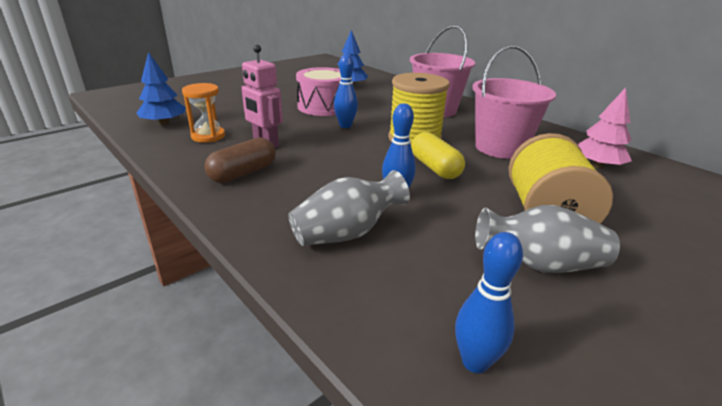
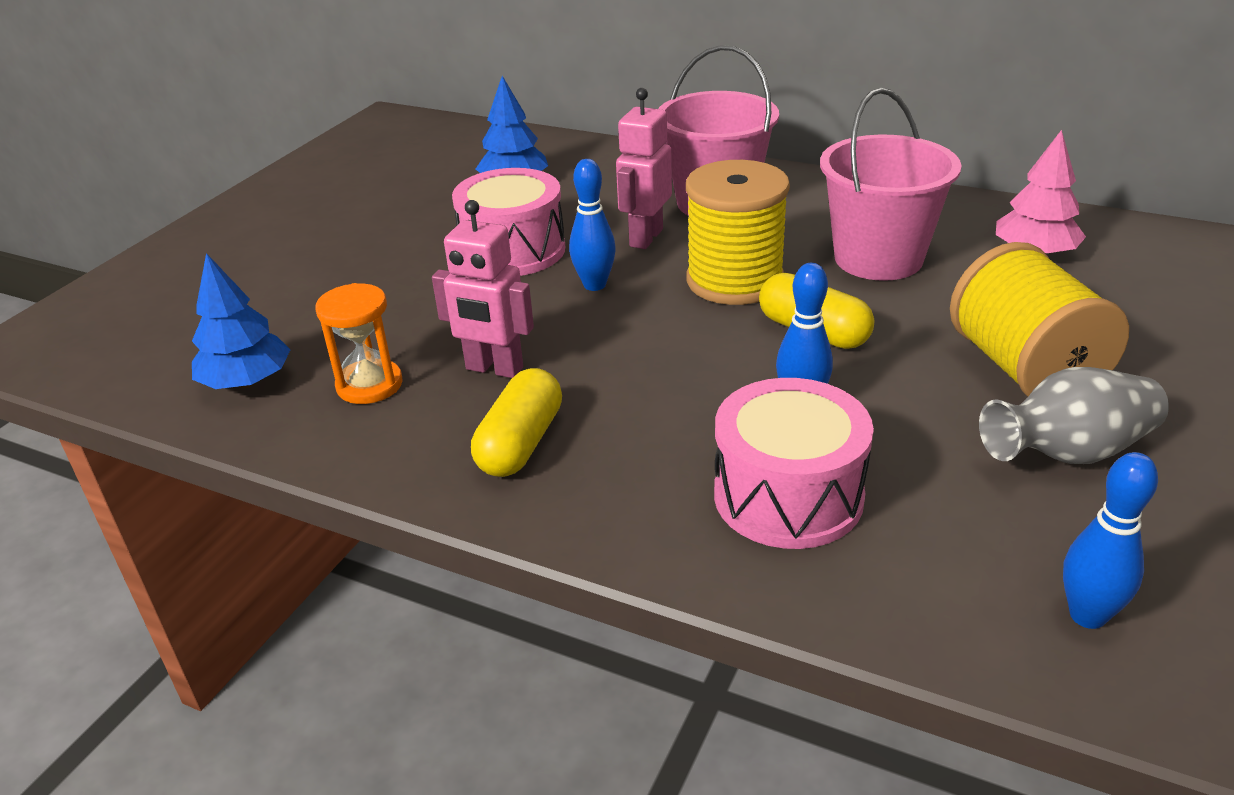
camera: 20 degrees left, 5 degrees up
brown capsule [204,137,276,183] -> yellow capsule [471,368,562,477]
grey vase [288,170,410,246] -> pink drum [714,378,874,549]
none -> pink robot [616,88,672,249]

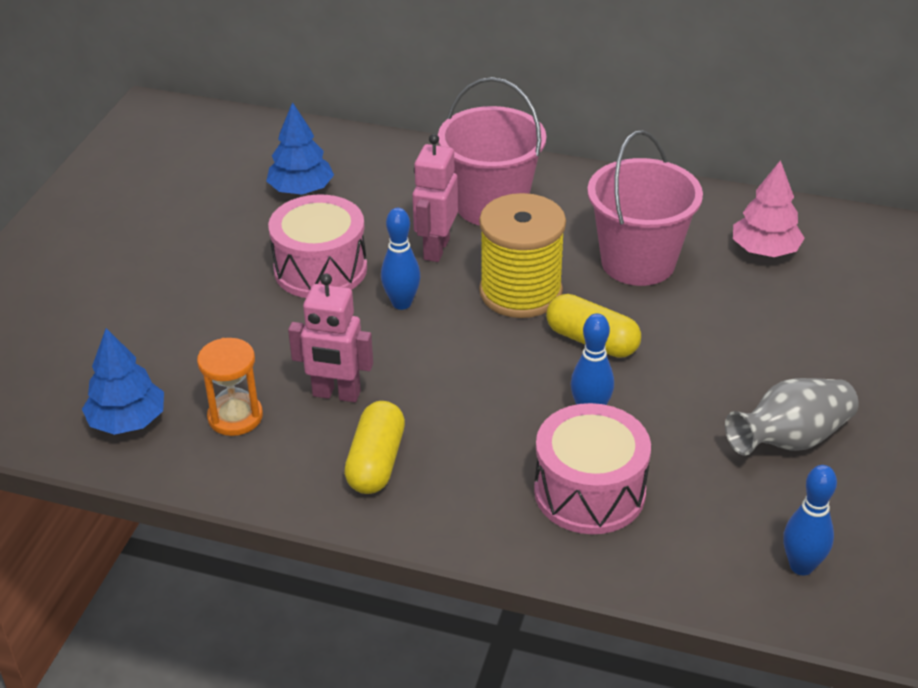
camera: 10 degrees left, 5 degrees up
yellow spool [950,242,1129,396] -> none

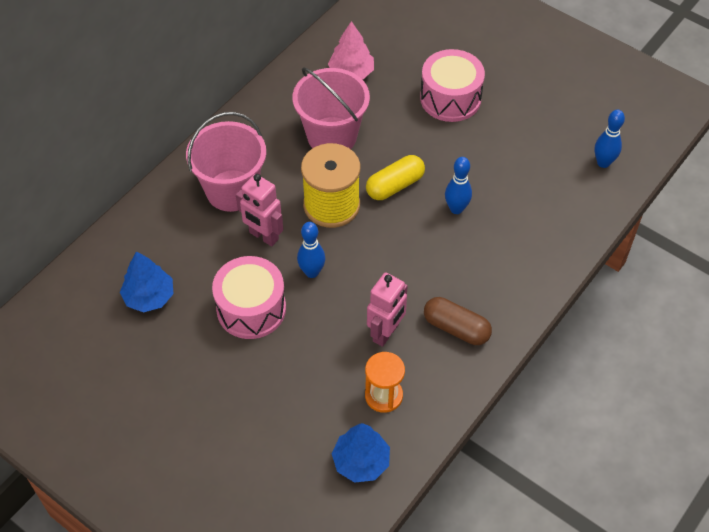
camera: 70 degrees left, 15 degrees up
yellow capsule [344,401,405,494] -> brown capsule [424,297,492,345]
pink drum [534,403,651,534] -> pink drum moved to [420,49,485,122]
grey vase [725,378,859,456] -> none

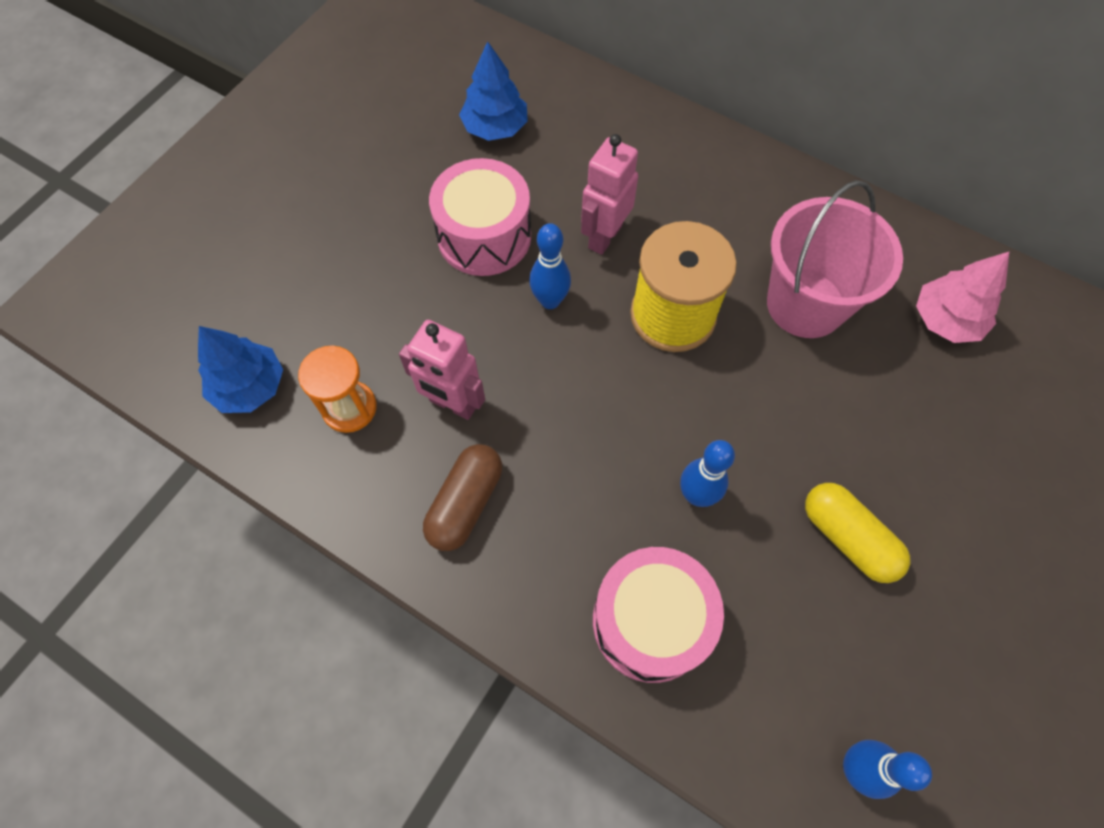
camera: 85 degrees right, 10 degrees up
pink bucket [186,112,266,212] -> none
yellow capsule [366,155,425,200] -> yellow capsule moved to [805,483,910,583]
pink drum [420,49,485,122] -> pink drum moved to [593,547,724,683]

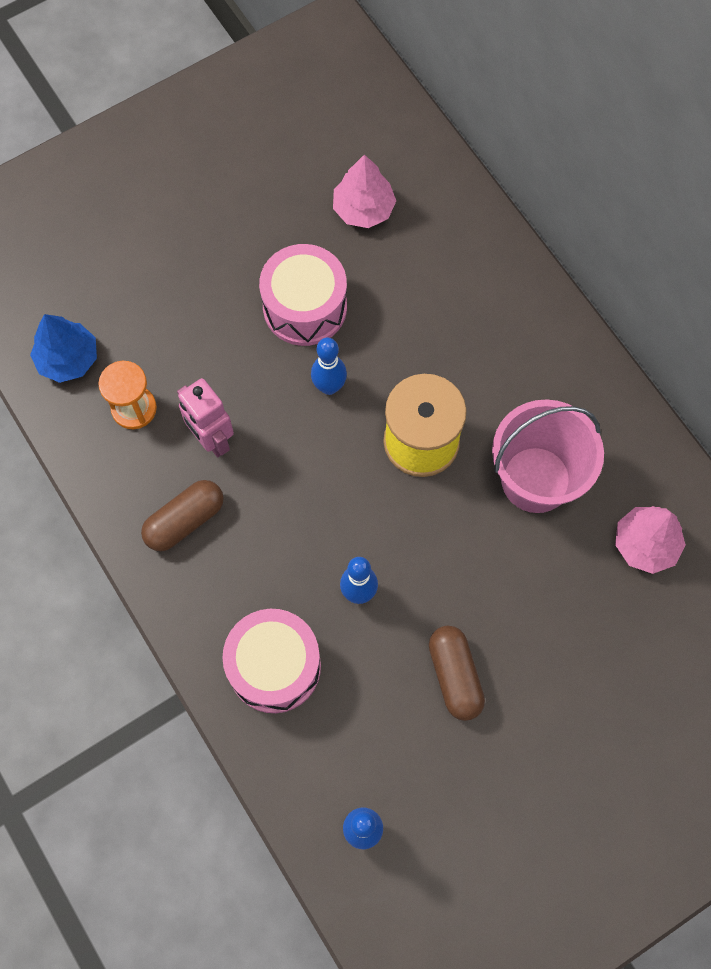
camera: 25 degrees right, 5 degrees up
blue tree [459,41,528,141] -> pink tree [333,154,396,228]
pink robot [581,134,638,255] -> none
yellow capsule [805,483,910,583] -> brown capsule [429,626,485,721]

